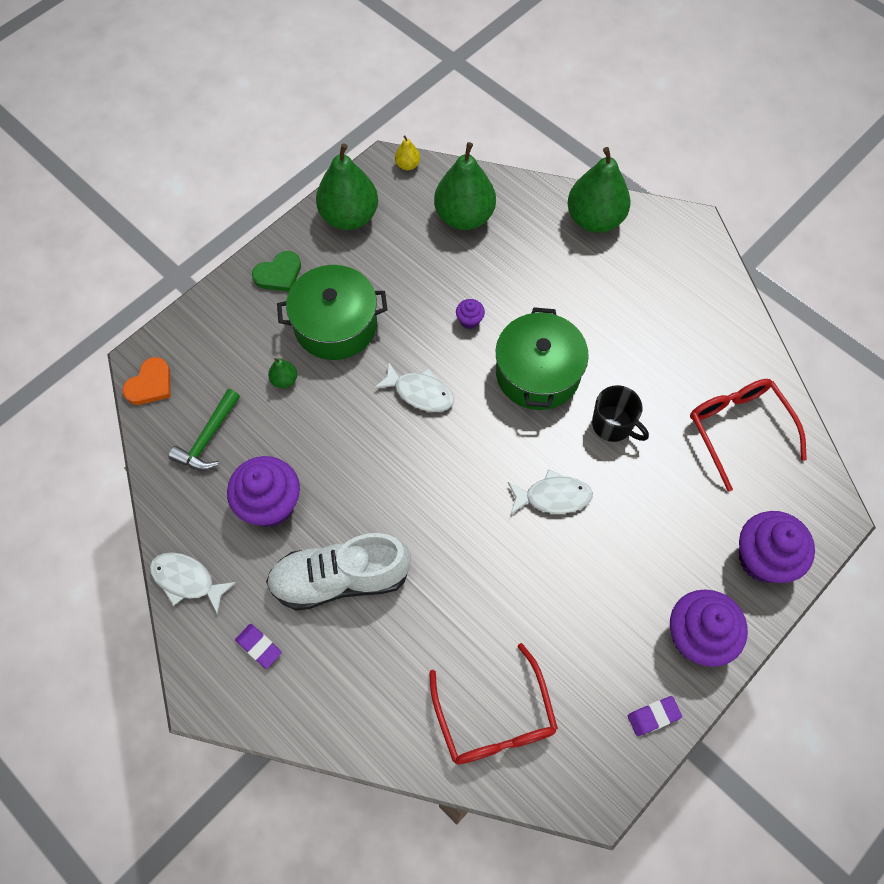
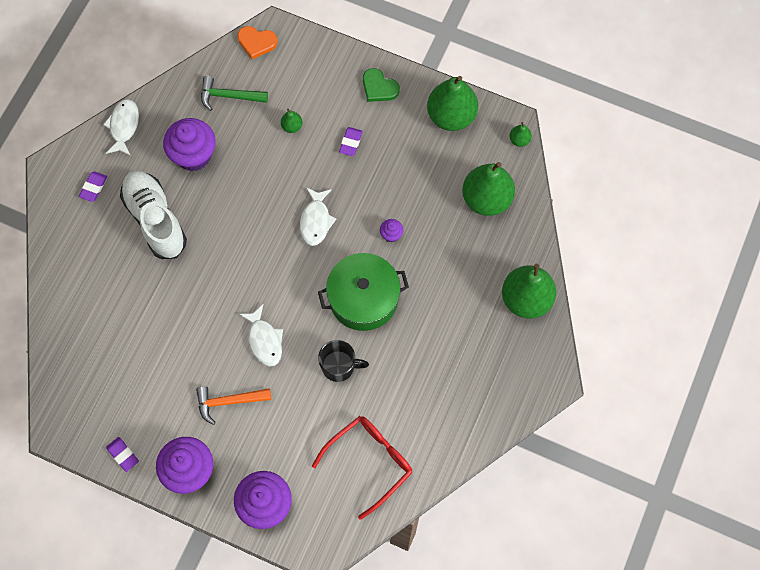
camera: 70 degrees right, 5 degrees up
green pot [277,265,388,360] -> purple eraser [339,127,363,156]
yellow pear [395,135,420,170] -> green pear [510,122,532,147]
red glasses [429,643,558,765] -> none
black mug [592,385,649,442] -> black mug turned 105 degrees counterclockwise [318,340,369,382]
none -> orange hammer [196,386,271,425]

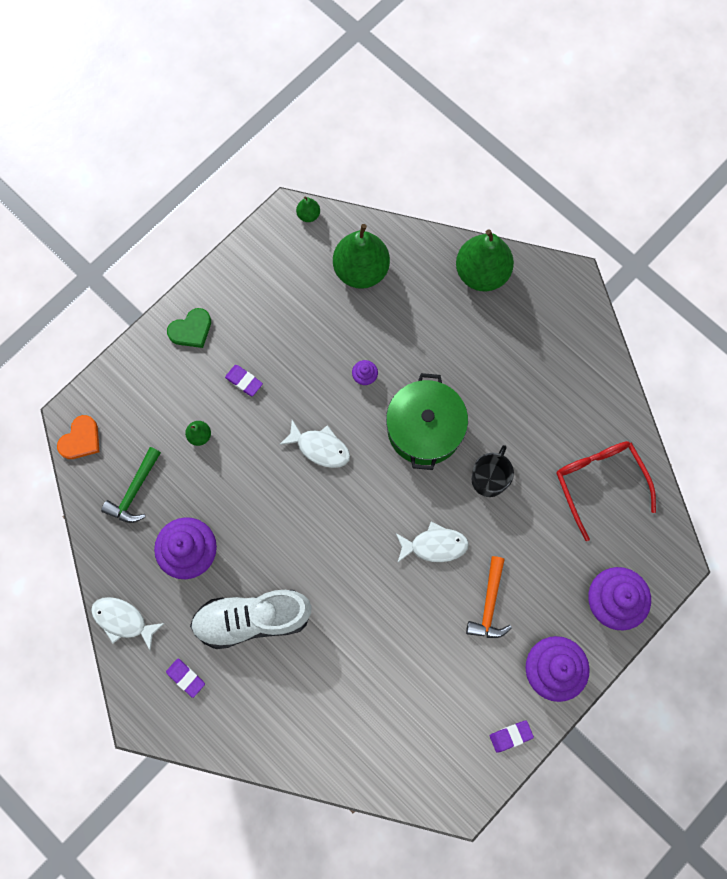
camera: 70 degrees left, 5 degrees up
green pear [427,76,478,131] -> none

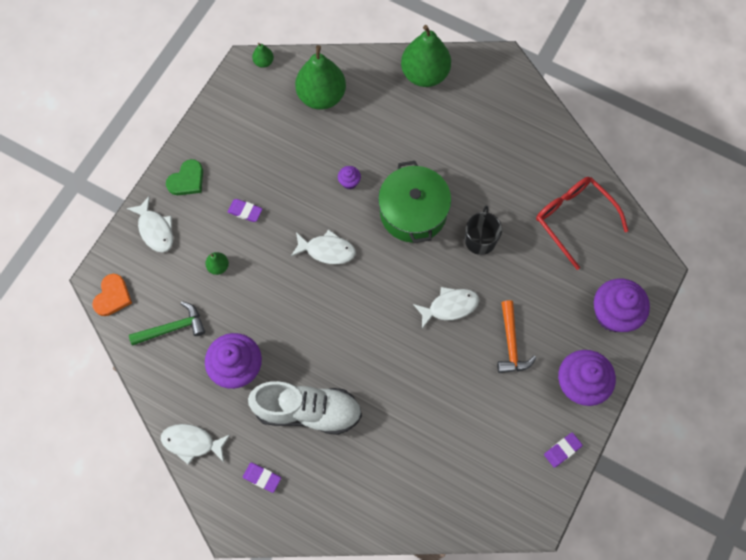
camera: 15 degrees left, 5 degrees down
green hammer [101,447,161,523] -> green hammer turned 120 degrees counterclockwise [129,301,205,346]
white shoe [190,590,312,649] -> white shoe turned 150 degrees counterclockwise [248,381,362,435]
none -> white fish [126,196,173,252]

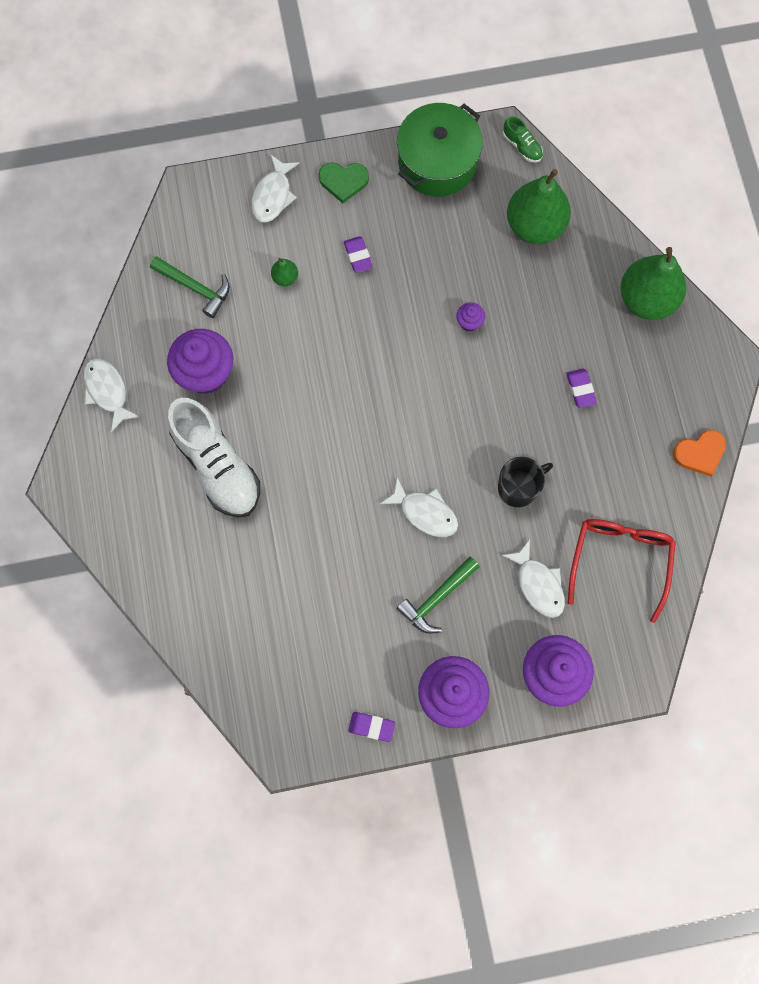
camera: 50 degrees right, 5 degrees up
orange heart [92,274,132,316] -> orange heart moved to [673,430,726,476]
purple eraser [243,463,281,493] -> purple eraser moved to [566,369,597,408]
green pear [252,43,274,68] -> green shoe [503,116,543,162]
white fish [291,230,356,264] -> white fish moved to [501,539,565,618]
green pot [378,161,451,243] -> green pot moved to [397,103,483,197]
orange hammer [497,300,536,373] -> green hammer [396,556,480,634]

